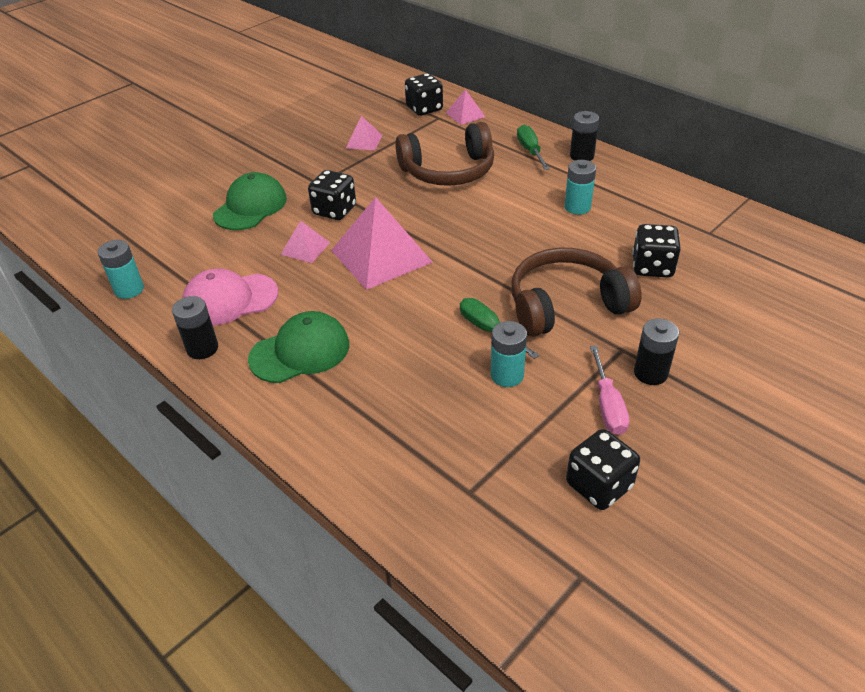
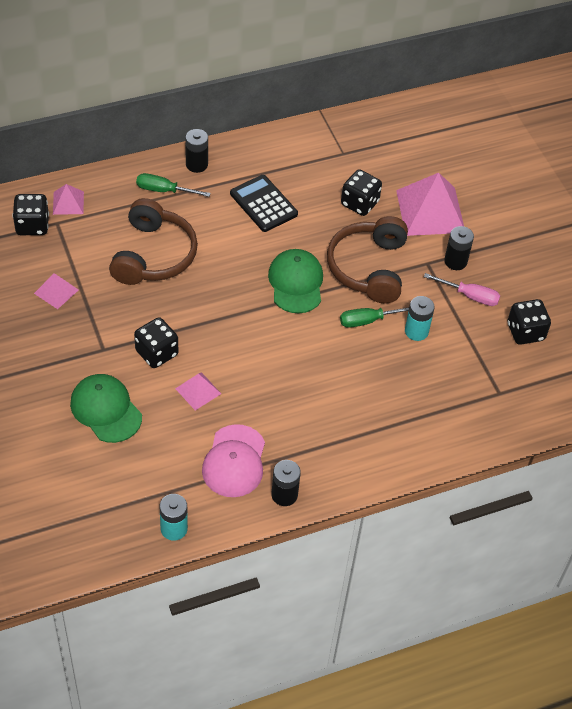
camera: 70 degrees left, 10 degrees up
green cap [248,311,349,383] -> green cap moved to [268,249,323,313]
pink pyramid [331,197,433,290] -> pink pyramid moved to [396,173,464,236]
turquoise battery [564,160,596,215] -> black calculator [230,175,298,232]

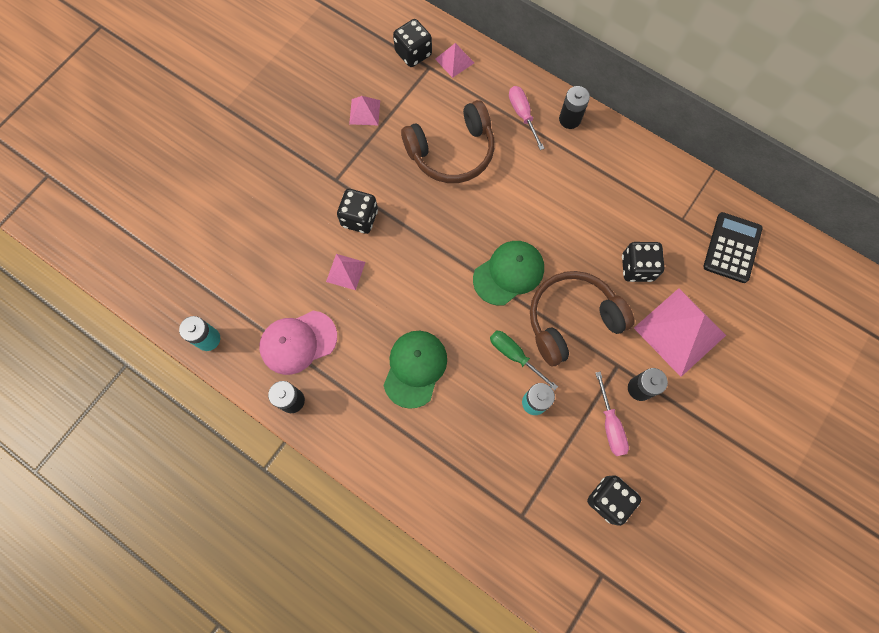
camera: 60 degrees right, 20 degrees up
green cap [70,374,142,443] -> green cap moved to [383,331,447,409]
green screwdriver [136,173,211,197] -> pink screwdriver [509,86,545,150]
black calculator [230,175,298,232] -> black calculator moved to [703,212,763,283]

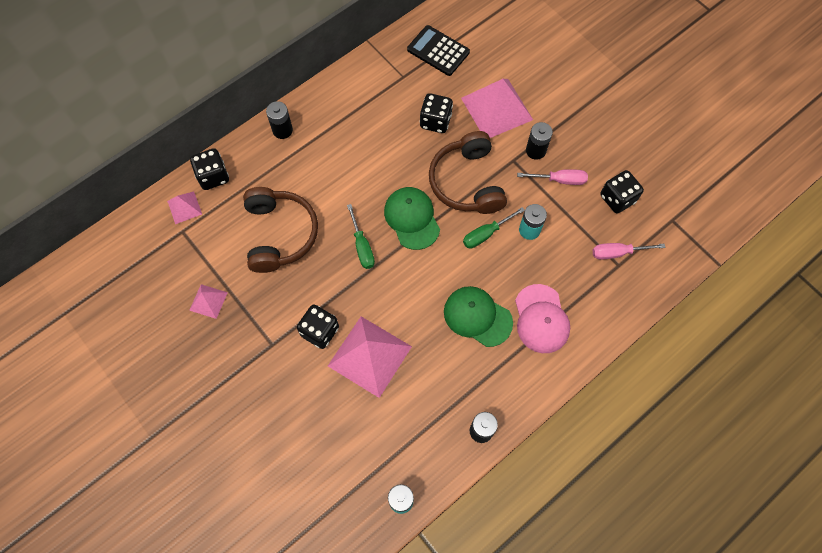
camera: 75 degrees left, 5 degrees down
pink cap [259,311,337,375] -> pink cap moved to [515,284,570,353]
pink pyramid [326,254,365,290] -> pink pyramid [328,316,412,398], size x2.03
black dice [393,19,432,67] -> black dice moved to [190,148,229,190]
pink screwdriver [509,86,545,150] -> pink screwdriver moved to [593,243,665,260]
none -> green screwdriver [347,204,375,269]

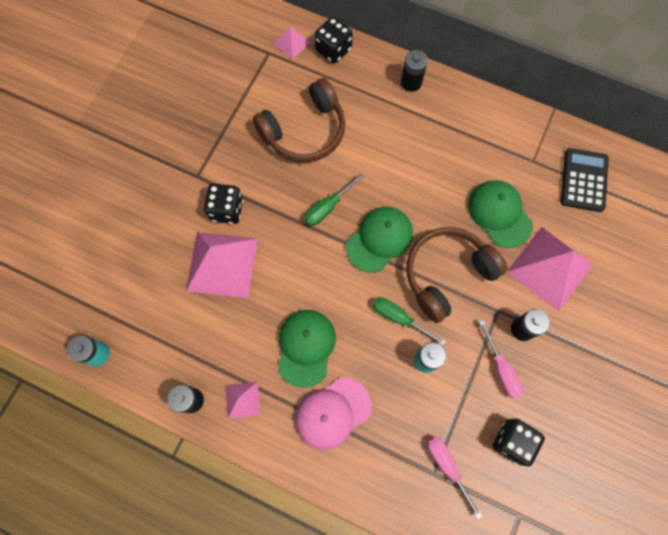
camera: 65 degrees right, 5 degrees up
pink pyramid [189,284,228,319] -> pink pyramid moved to [225,381,261,419]
black dice [420,93,453,133] -> green cap [468,180,533,248]

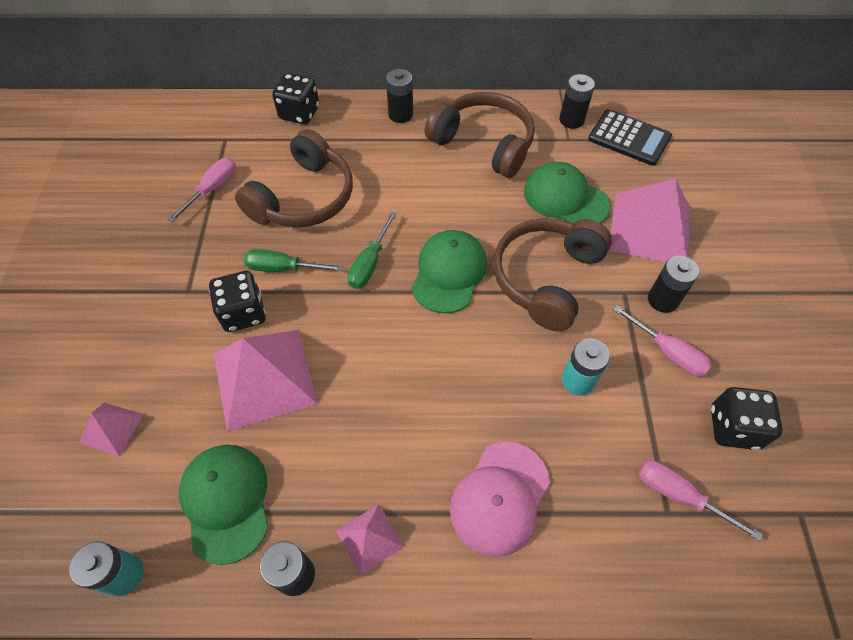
camera: 25 degrees left, 15 degrees down
pink pyramid [273,26,311,60] -> pink pyramid moved to [79,402,144,456]
green cap [278,310,336,388] -> green cap moved to [179,445,269,565]
green screwdriver [373,297,446,346] -> green screwdriver moved to [244,249,344,272]
black calculator [561,148,609,212] -> black calculator turned 135 degrees clockwise [588,109,672,166]
none -> pink screwdriver [167,158,236,223]
none -> brown headphones [425,92,535,178]
none -> black battery [559,74,595,129]

